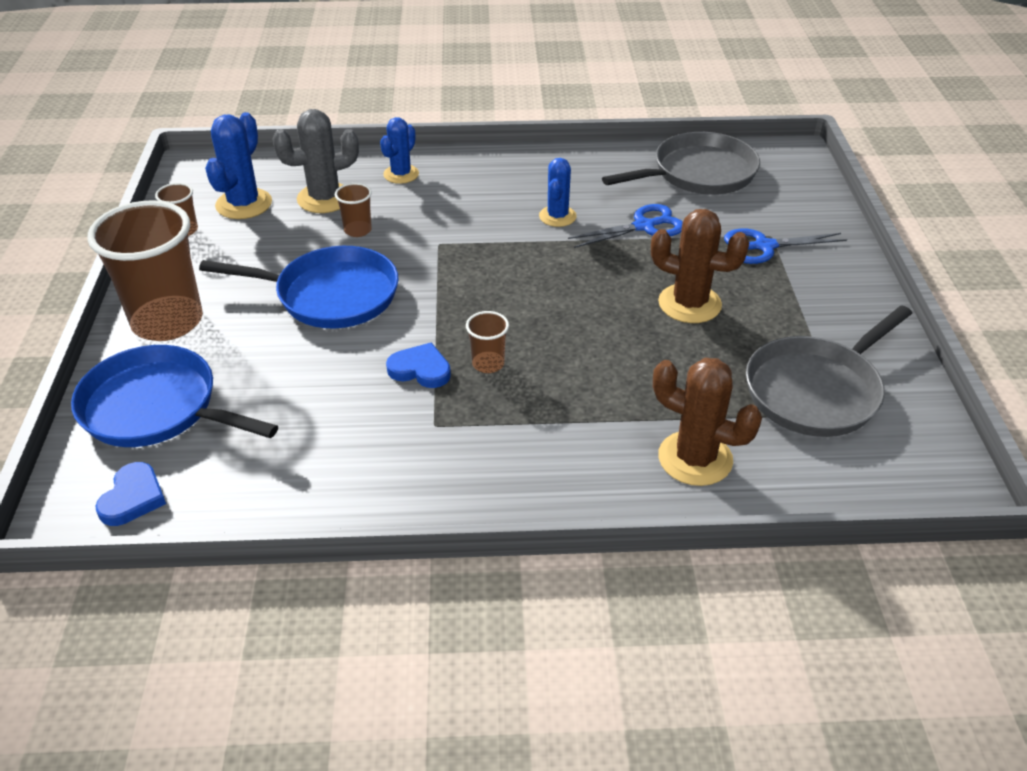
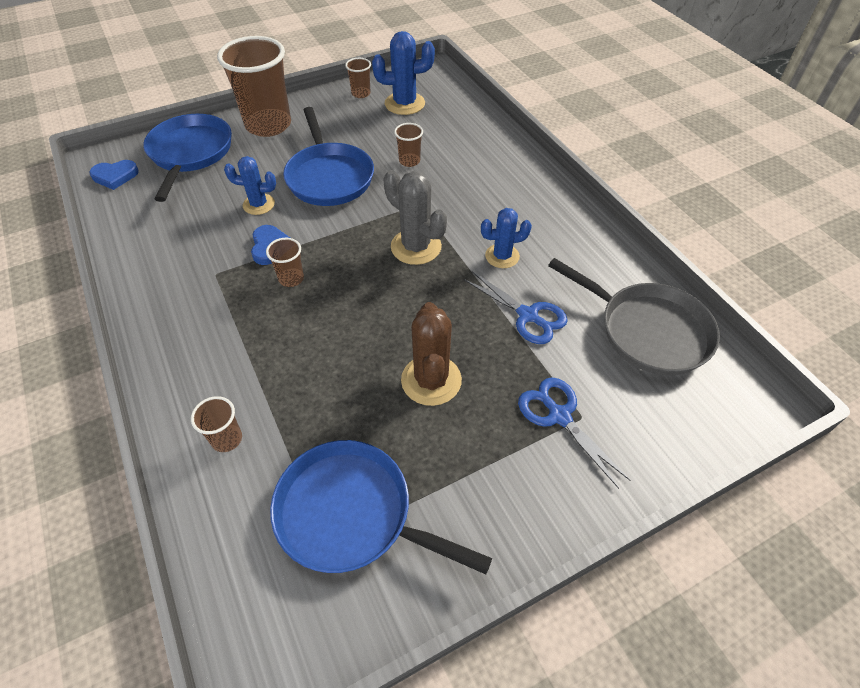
camera: 65 degrees right, 10 degrees up
grey cactus [272,109,359,213] -> grey cactus moved to [383,170,447,265]
blue cactus [380,117,419,184] -> blue cactus moved to [224,156,276,215]
brown cactus [653,358,762,486] -> brown cup [191,396,242,452]
grey pan [746,305,912,437] -> blue pan [270,440,492,574]

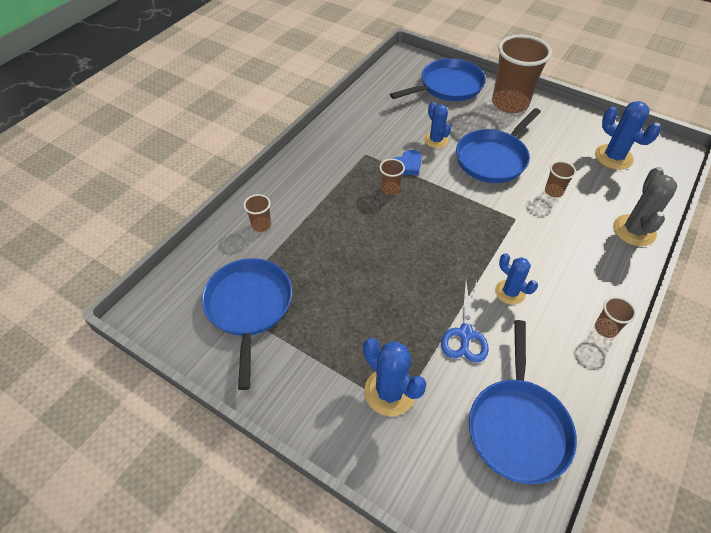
camera: 60 degrees right, 0 degrees up
blue heart [89,160,139,190] -> none
brown cup [345,58,371,98] -> brown cup moved to [595,297,636,338]
grey cactus [383,170,447,265] -> grey cactus moved to [613,167,677,246]
brown cactus [401,302,462,406] -> none
blue scissors [518,377,631,489] -> blue cactus [363,338,427,416]
grey pan [548,258,720,375] -> blue pan [469,320,577,484]

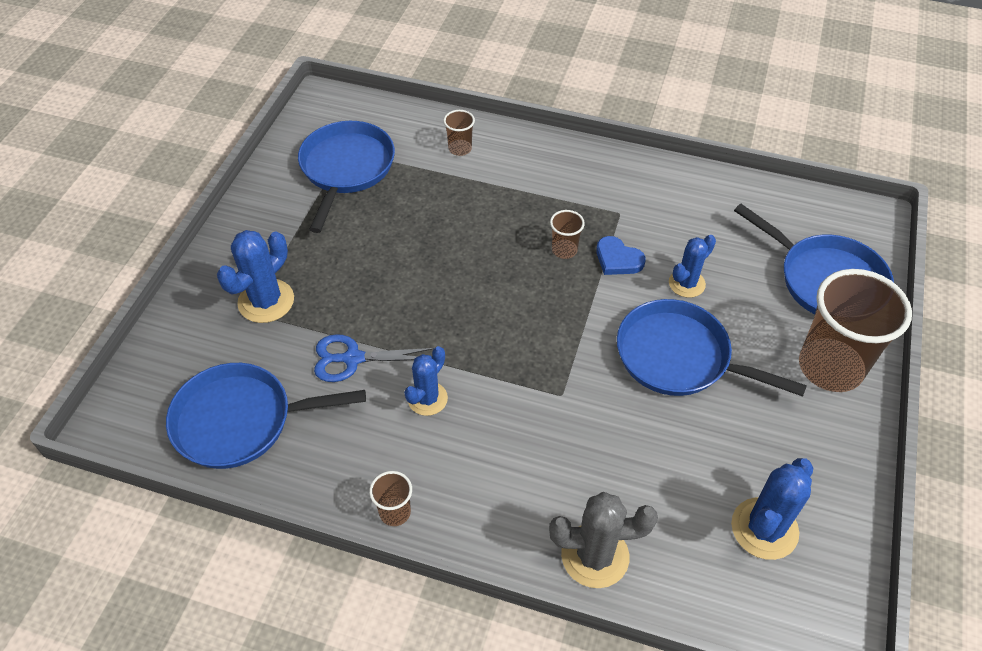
camera: 75 degrees right, 0 degrees up
blue pan [202,258,292,390] -> blue pan turned 60 degrees counterclockwise [298,121,395,233]
brown cup [545,161,576,197] -> none

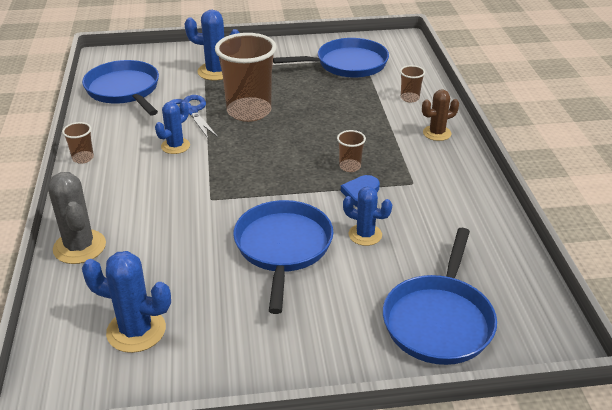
camera: 65 degrees right, 15 degrees down
blue cactus [404,346,448,416] -> blue cactus turned 60 degrees counterclockwise [155,101,190,154]
brown cup [799,269,912,392] -> brown cup moved to [215,33,277,122]
none -> brown cactus [422,90,459,141]

